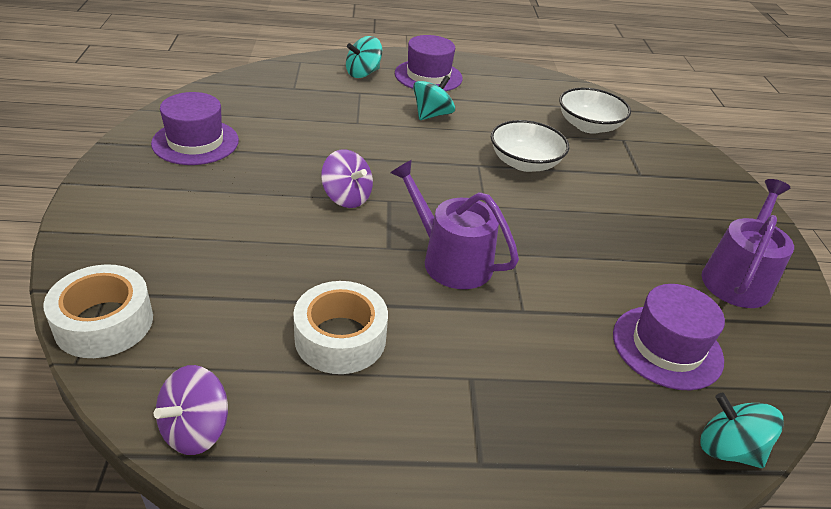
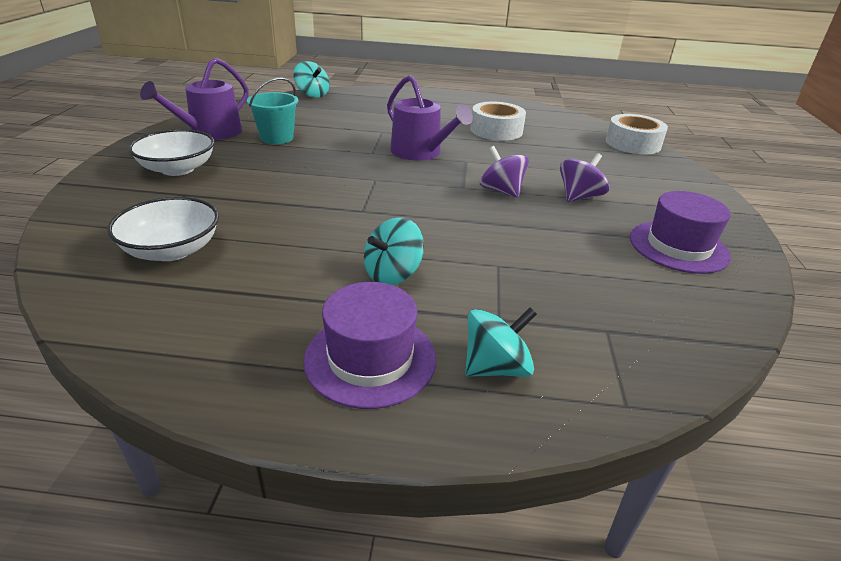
camera: 170 degrees left, 5 degrees down
purple spinning top [154,365,228,455] -> purple spinning top moved to [560,153,609,202]
white bowl [491,120,569,172] -> white bowl moved to [128,129,214,176]
purple hat [613,284,725,390] -> none
none -> turquoise bucket [247,77,298,144]

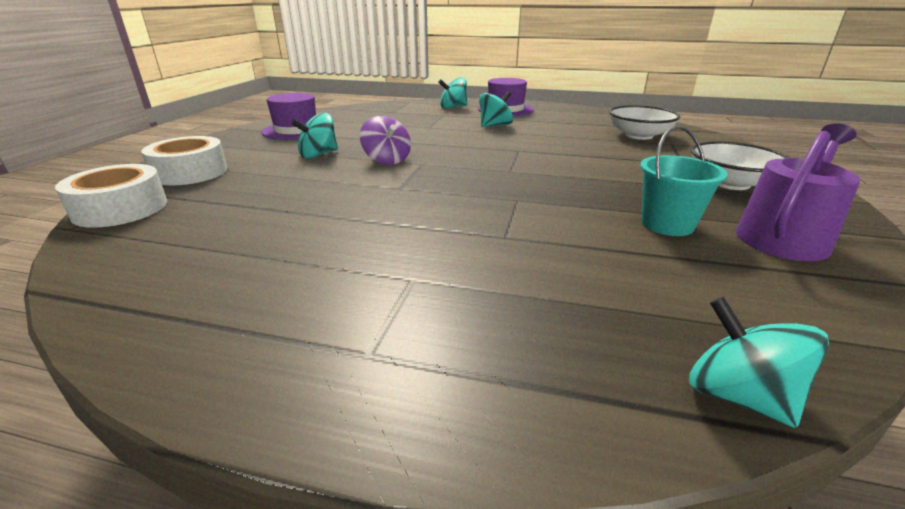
camera: 170 degrees left, 5 degrees down
purple watering can [387,75,473,161] -> none
white tape [470,102,526,141] -> white tape moved to [141,136,227,185]
purple spinning top [560,153,609,202] -> turquoise spinning top [291,112,338,159]

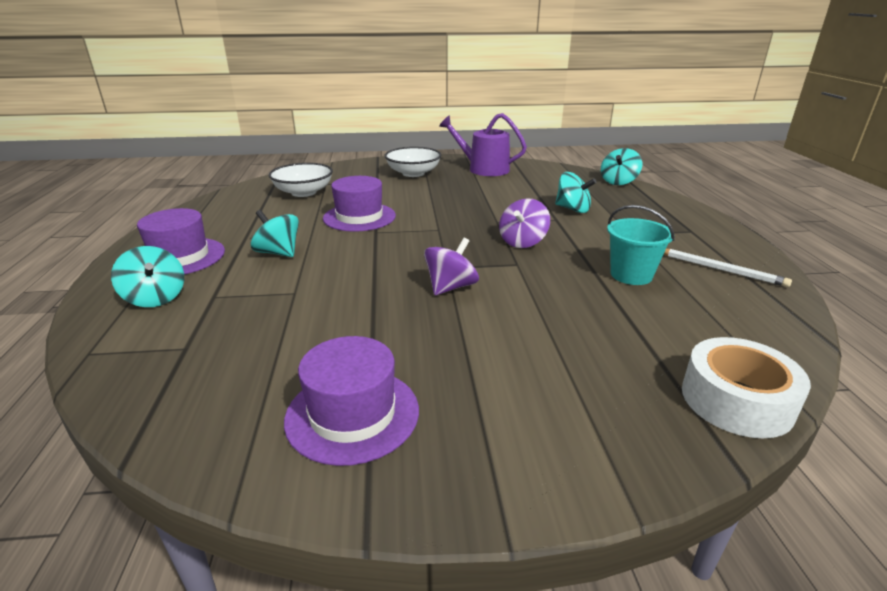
camera: 110 degrees left, 0 degrees up
white tape [141,136,227,185] -> none
turquoise spinning top [291,112,338,159] -> turquoise spinning top moved to [555,172,596,213]
turquoise bucket [640,126,728,236] -> turquoise bucket moved to [607,205,675,285]
none -> purple hat [323,176,396,232]
none -> purple spinning top [499,198,550,248]
none -> white pencil [664,249,792,287]

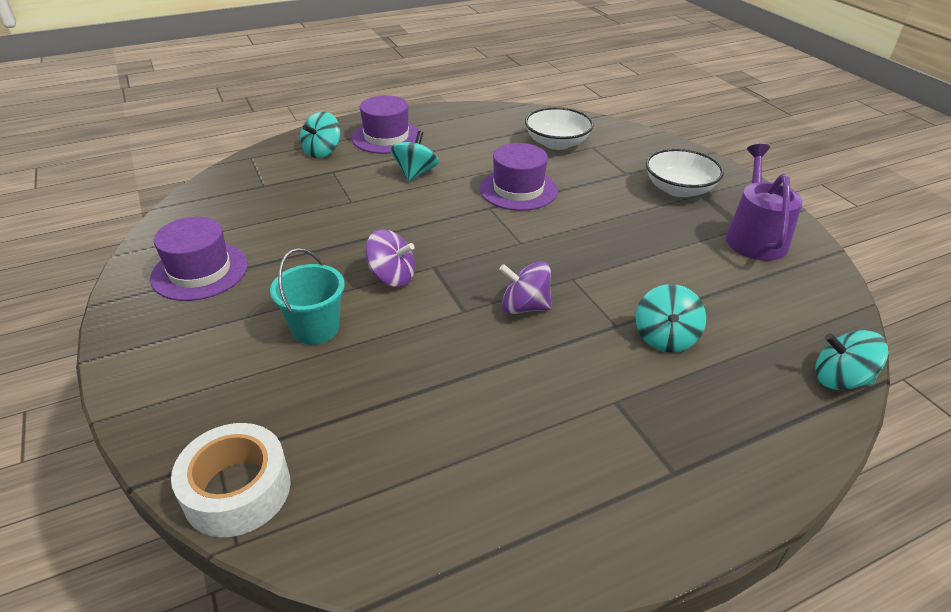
camera: 70 degrees right, 10 degrees up
turquoise bucket [607,205,675,285] -> turquoise bucket moved to [270,248,345,345]
white pencil [664,249,792,287] -> none

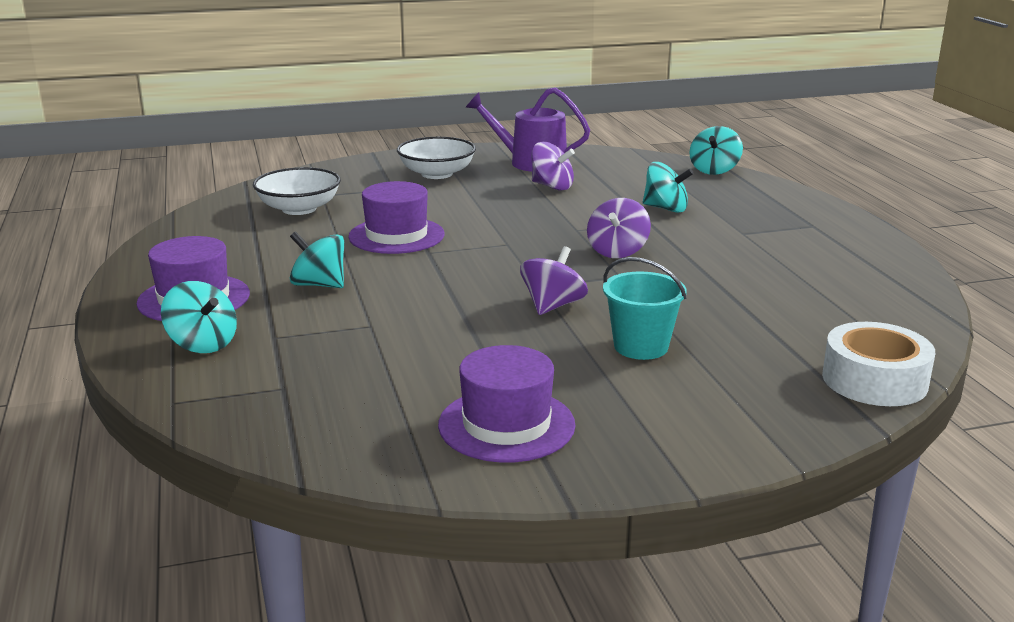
camera: 80 degrees left, 15 degrees down
none -> purple spinning top [531,142,575,190]

